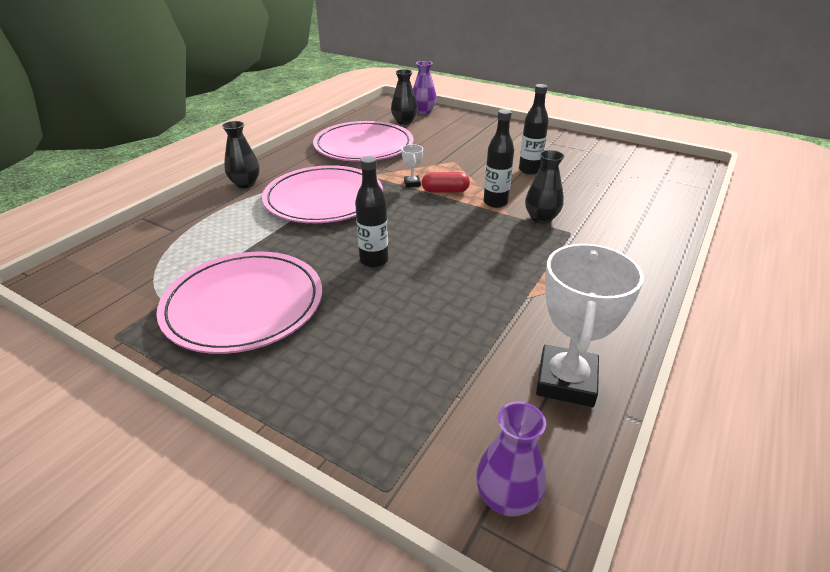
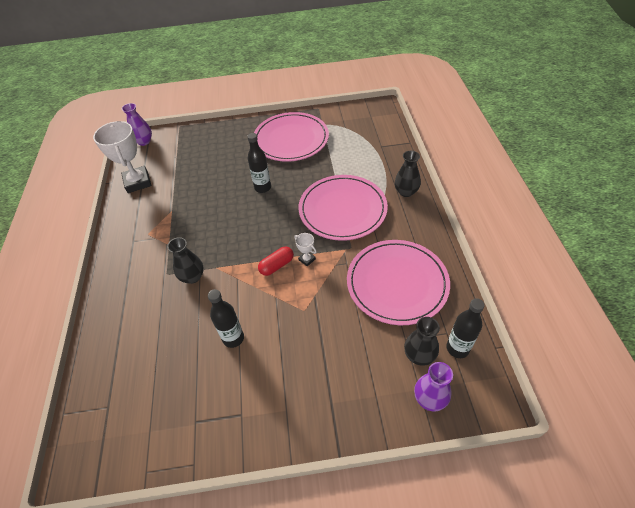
camera: 145 degrees right, 15 degrees up
black bottle [484,109,514,208] -> black bottle moved to [446,298,485,358]

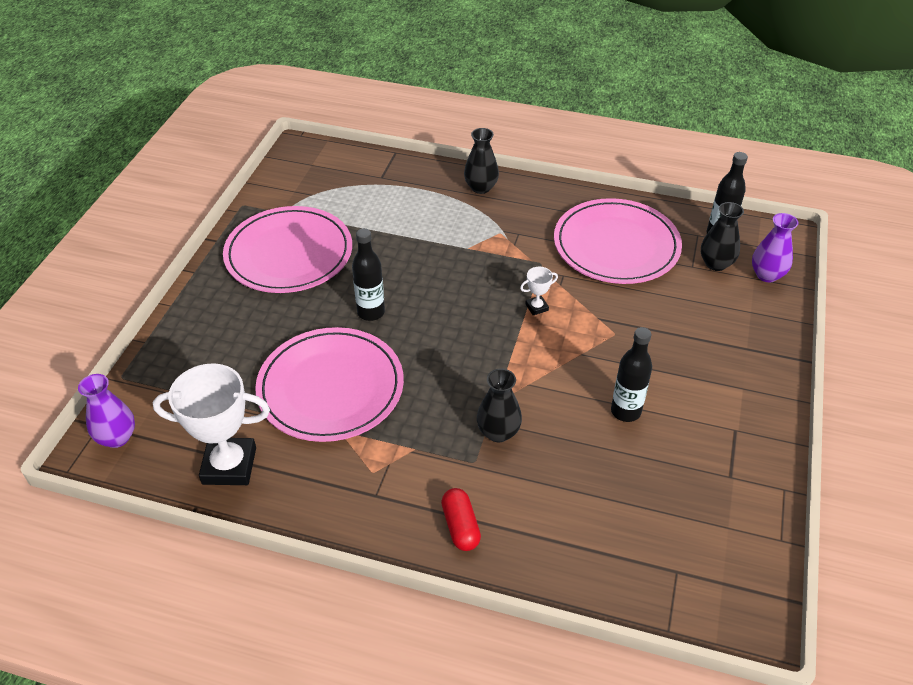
camera: 70 degrees left, 5 degrees down
red capsule [258,247,294,276] -> red capsule moved to [441,488,481,551]
pink plate [298,175,388,241] -> pink plate moved to [255,327,404,442]

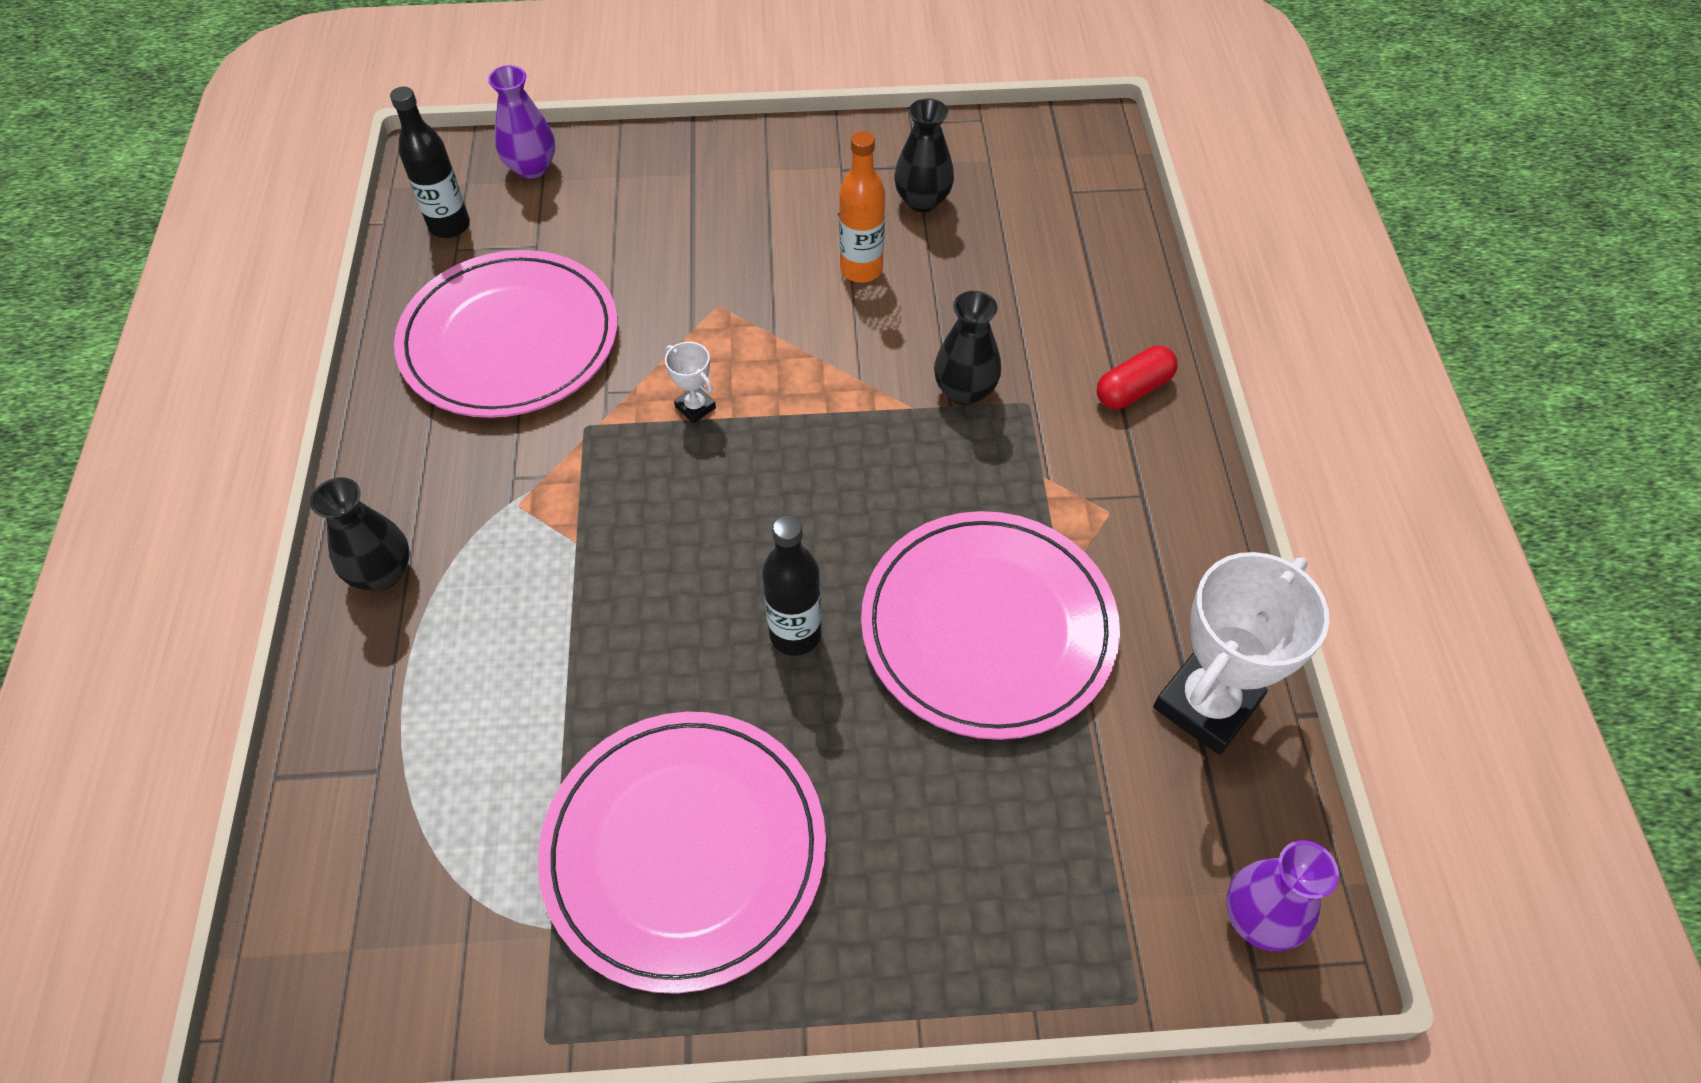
camera: 110 degrees left, 10 degrees up
white trophy [153,363,270,485] -> white trophy turned 60 degrees clockwise [1153,552,1329,755]
black bottle [611,327,652,422] -> orange bottle [839,131,885,283]
black vase [701,202,744,271] -> black vase moved to [894,98,954,212]

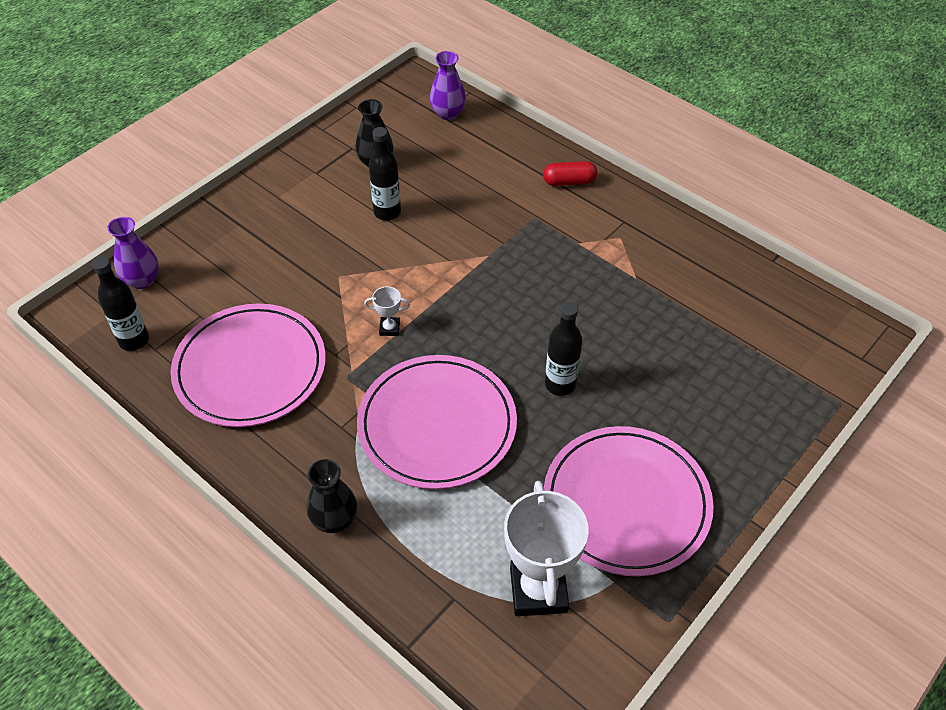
camera: 45 degrees left, 5 degrees down
orange bottle [839,131,885,283] -> black bottle [369,127,401,221]
pink plate [861,511,1120,740] -> pink plate moved to [357,355,517,489]
black vase [934,291,1001,405] -> none
red capsule [1097,346,1177,409] -> red capsule turned 75 degrees clockwise [543,161,597,186]
white trophy [1153,552,1329,755] -> white trophy moved to [504,481,589,616]
purple vase [1226,840,1339,951] -> purple vase moved to [430,51,466,120]

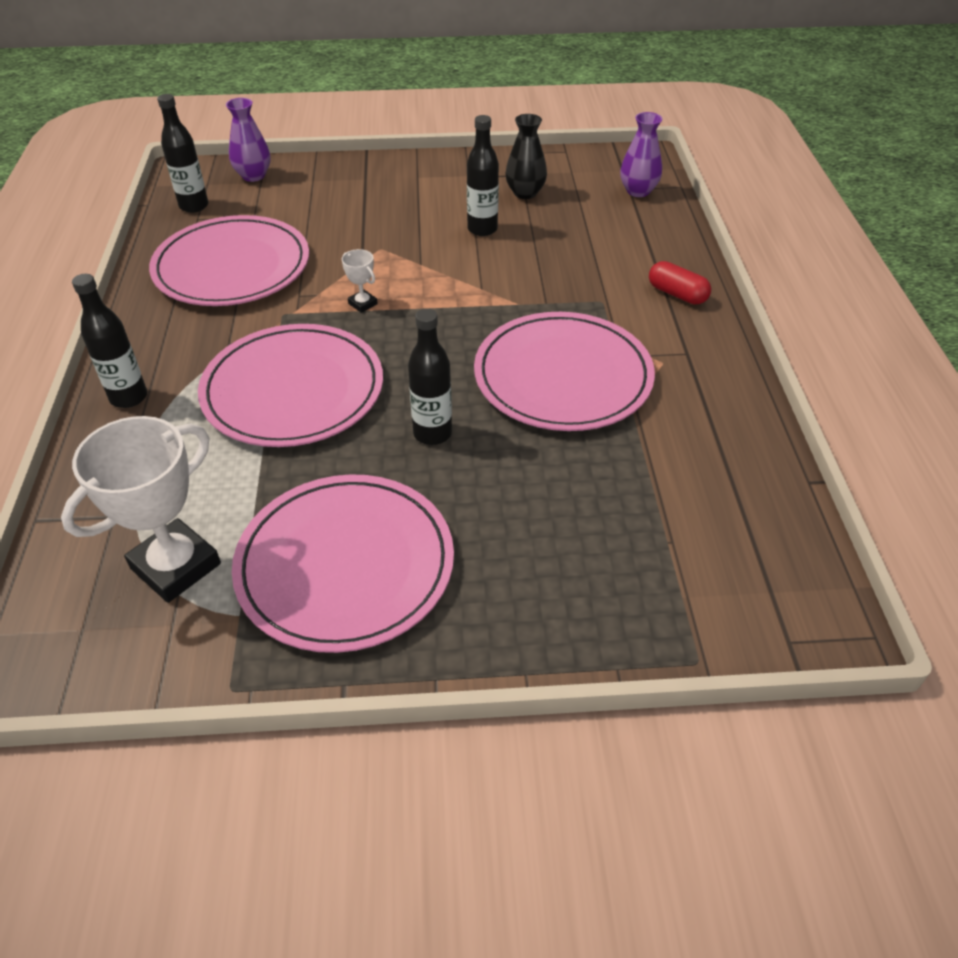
camera: 45 degrees right, 5 degrees down
black vase [307,459,357,533] -> black bottle [72,274,147,408]
none -> pink plate [474,312,655,431]

